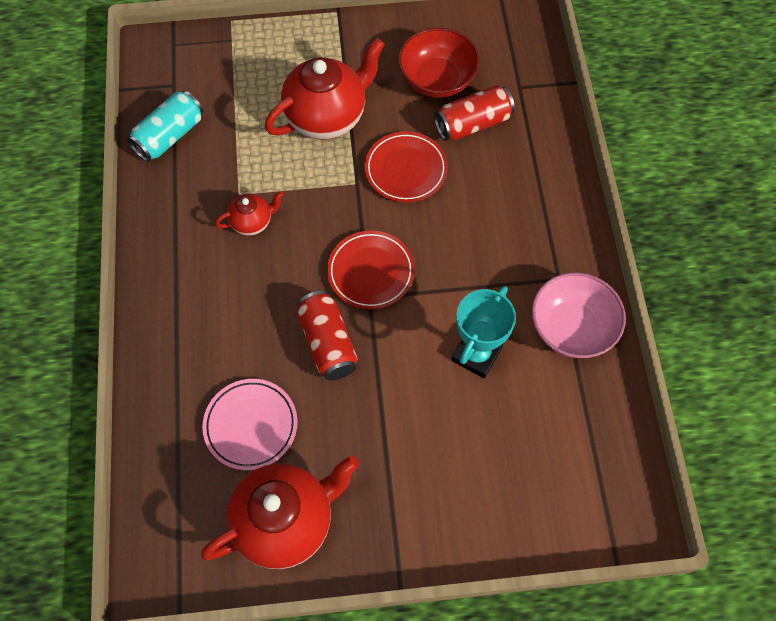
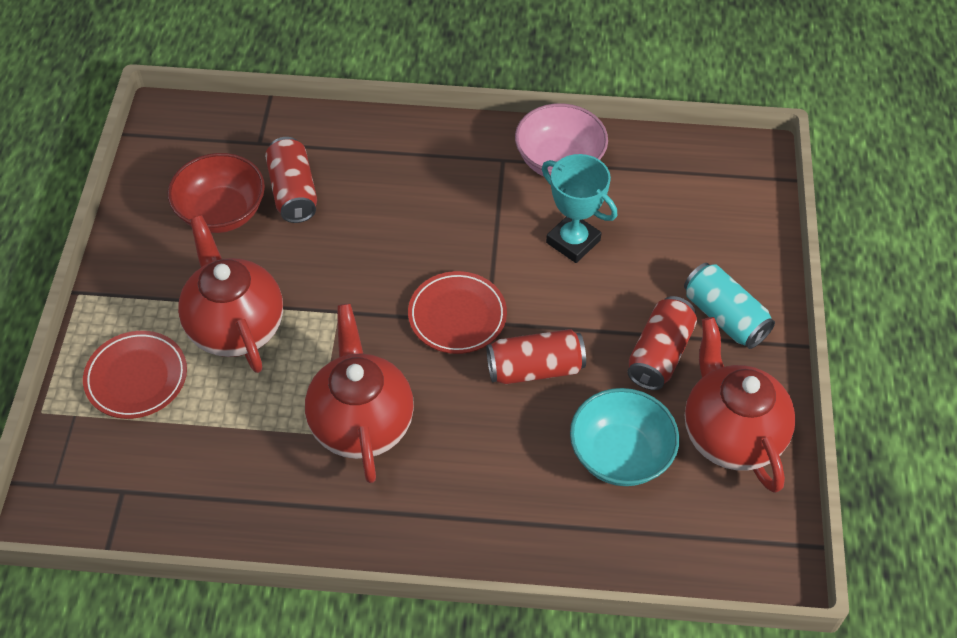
camera: 80 degrees left, 10 degrees down
turquoise can [127,91,203,162] -> turquoise can moved to [684,263,775,349]
pink plate [202,379,297,470] -> turquoise bowl [570,388,679,486]
red teapot [215,191,284,236] -> red teapot [305,304,414,483], size x2.02
red plate [365,131,448,202] -> red plate moved to [83,331,187,419]
none -> red can [627,296,697,390]

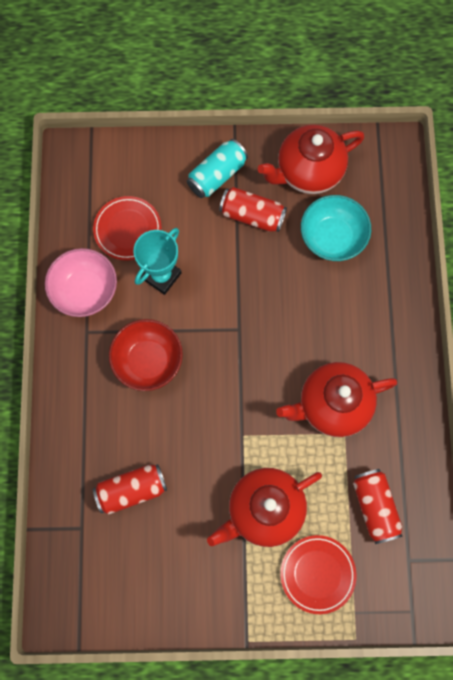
camera: 95 degrees left, 20 degrees up
red bowl [168,153,265,233] -> red bowl moved to [109,319,183,391]
red plate [408,271,507,354] -> red plate moved to [93,196,162,261]
red can [487,329,586,384] -> red can moved to [353,469,402,544]

